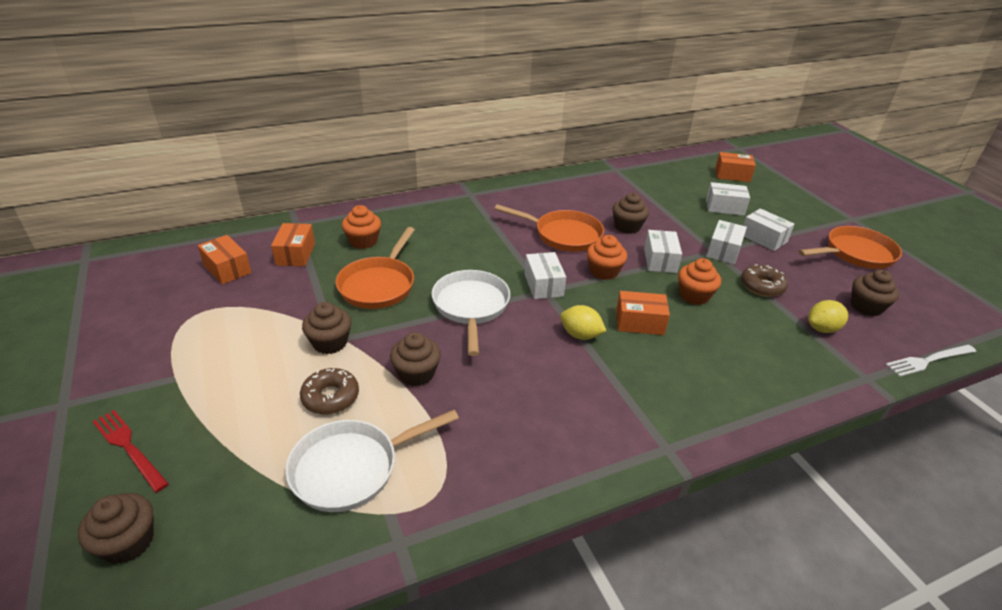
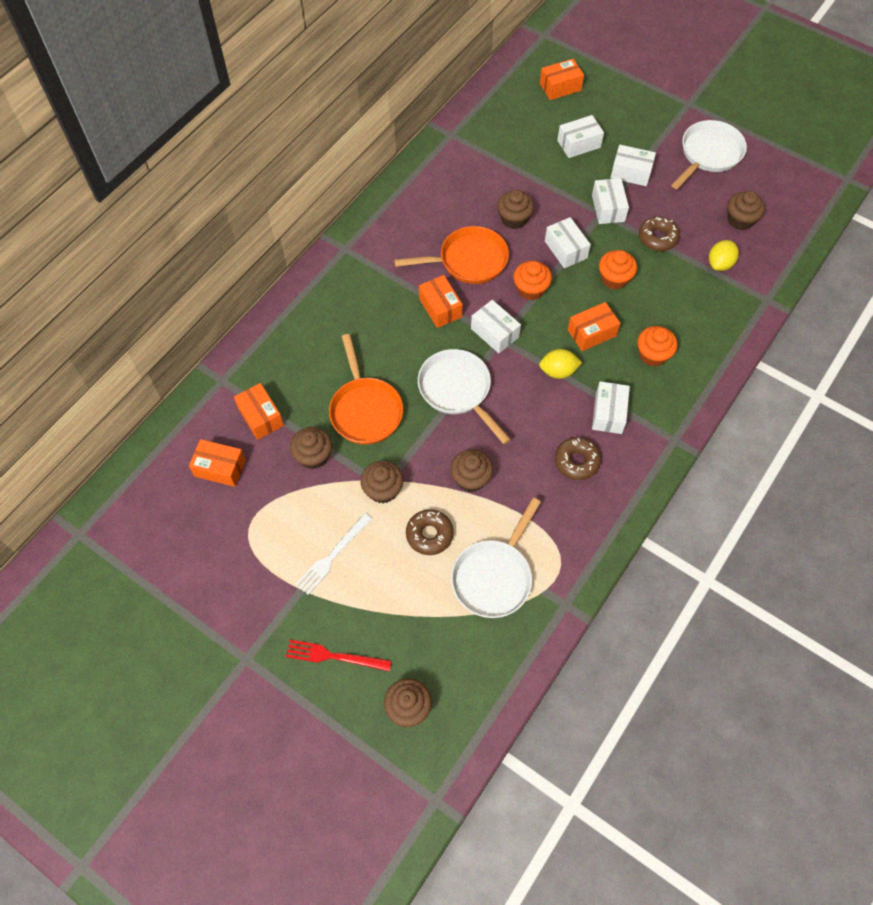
camera: 30 degrees left, 25 degrees up
orange cupcake [342,205,381,249] -> orange cupcake moved to [637,326,678,366]
orange pan [799,226,902,269] -> white pan [671,120,747,189]
white fork [885,345,976,377] -> white fork moved to [295,513,372,595]
none -> brown cupcake [290,427,332,469]
none -> orange box [419,275,463,328]
none -> brown donut [555,437,601,480]
none -> white box [592,381,630,434]

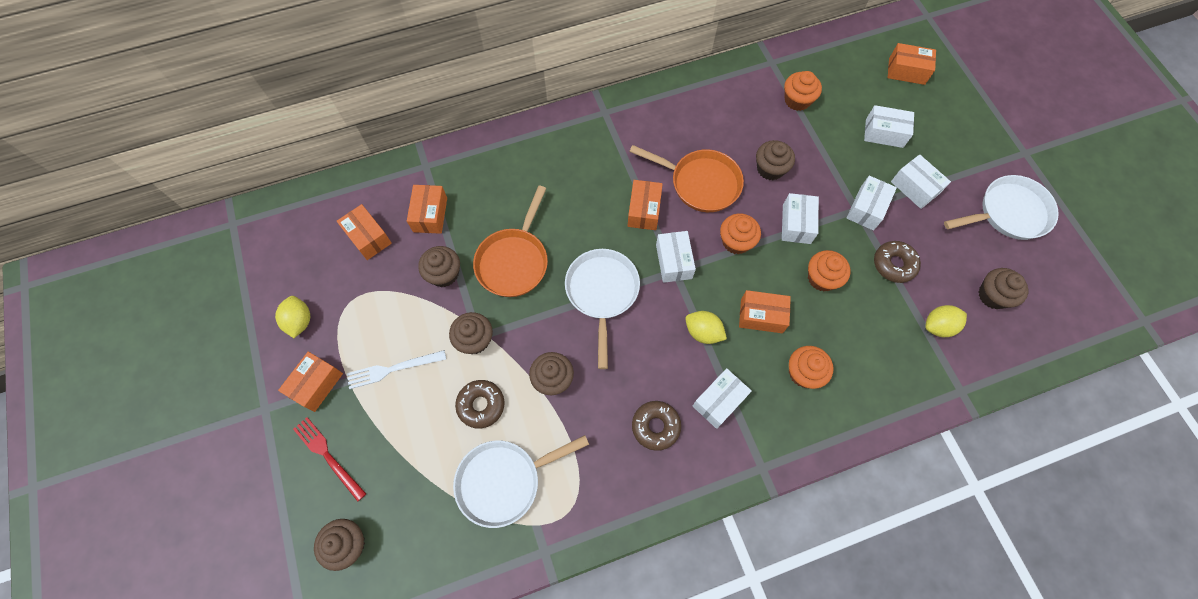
camera: 35 degrees right, 5 degrees up
none -> yellow lemon [275,296,310,338]
none -> orange box [278,352,343,412]
none -> orange cupcake [784,71,822,111]

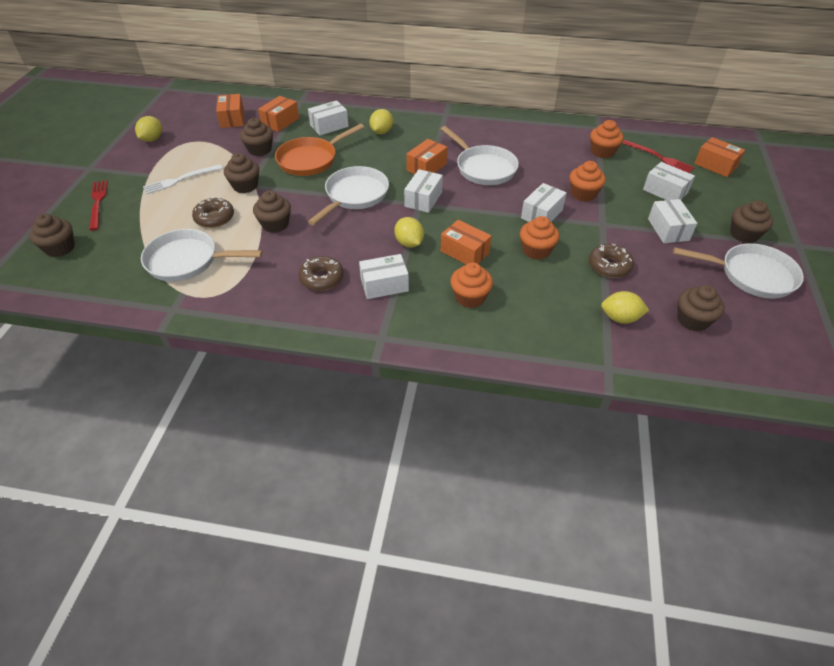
camera: 30 degrees right, 20 degrees down
orange box [278,352,343,412] -> none
white fork [347,350,446,389] -> white fork turned 45 degrees counterclockwise [143,164,223,194]
orange pan [629,145,744,212] -> white pan [441,126,519,185]
orange cupcake [720,213,761,254] -> orange cupcake moved to [569,161,606,202]
brown cupcake [756,140,795,180] -> brown cupcake moved to [730,201,773,243]
white box [847,176,897,231] -> white box moved to [308,100,349,135]
none -> yellow lemon [370,109,393,134]
none -> red fork [622,140,695,173]

